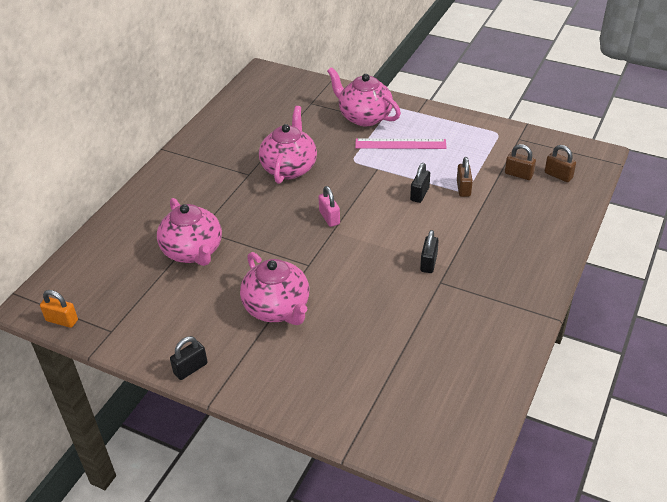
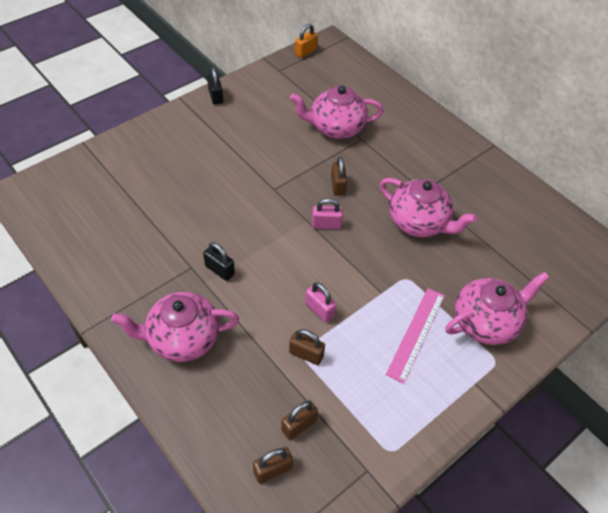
camera: 110 degrees right, 10 degrees up
pink teapot [240,252,309,325] -> pink teapot moved to [111,292,239,362]
black padlock [410,163,430,203] -> pink padlock [305,282,336,322]
none -> brown padlock [331,156,347,196]

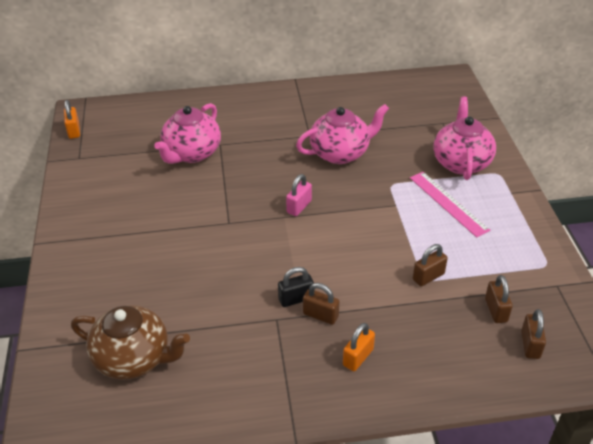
camera: 55 degrees left, 10 degrees down
pink teapot [111,292,239,362] -> orange padlock [343,323,375,371]
black padlock [207,67,223,105] -> none
pink padlock [305,282,336,322] -> none
brown padlock [331,156,347,196] -> brown padlock moved to [303,283,339,325]
none -> brown teapot [71,305,190,380]

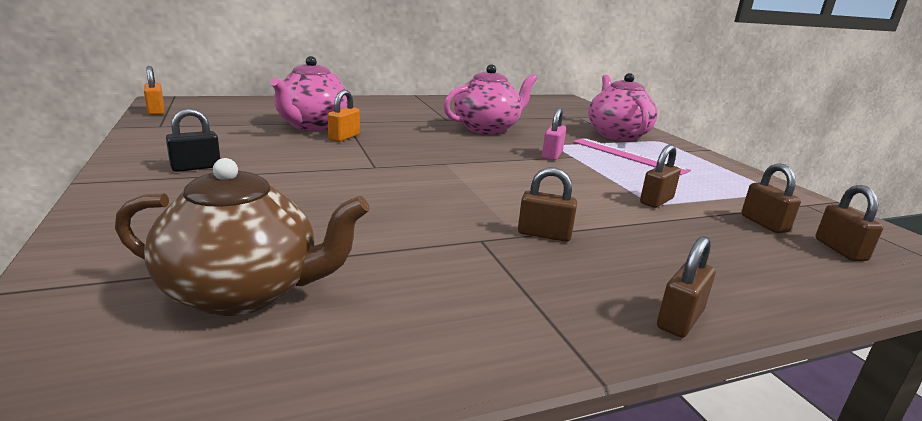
camera: 15 degrees left, 20 degrees down
black padlock [278,267,314,307] -> black padlock moved to [166,108,220,172]
pink padlock [286,174,312,216] -> pink padlock moved to [542,108,566,161]
orange padlock [343,323,375,371] -> orange padlock moved to [328,90,360,142]
none -> brown padlock [657,236,715,338]

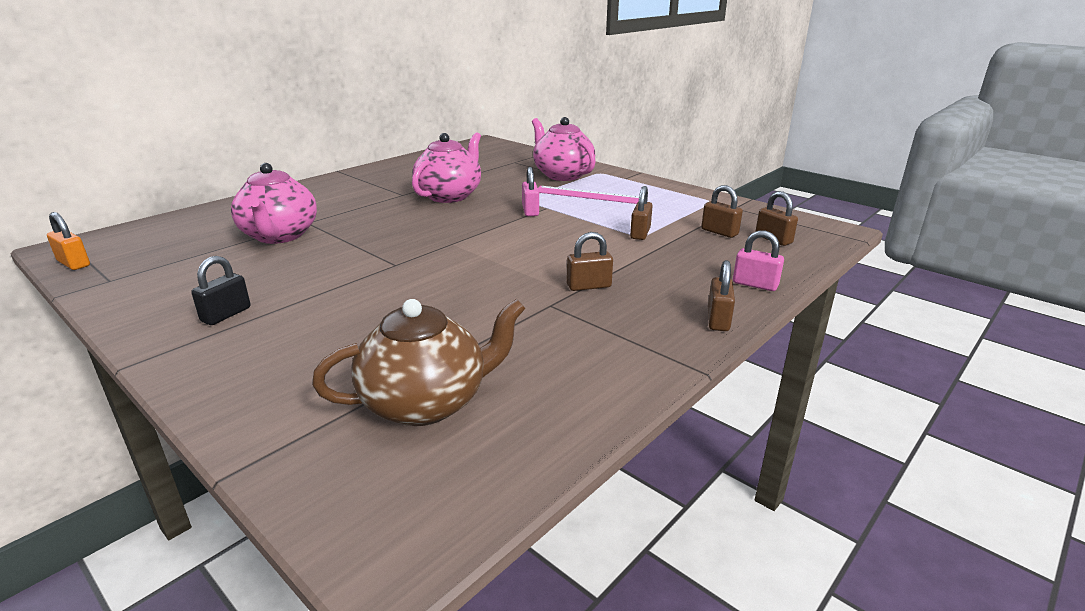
camera: 25 degrees left, 5 degrees up
orange padlock [328,90,360,142] -> none
none -> pink padlock [733,231,784,291]

